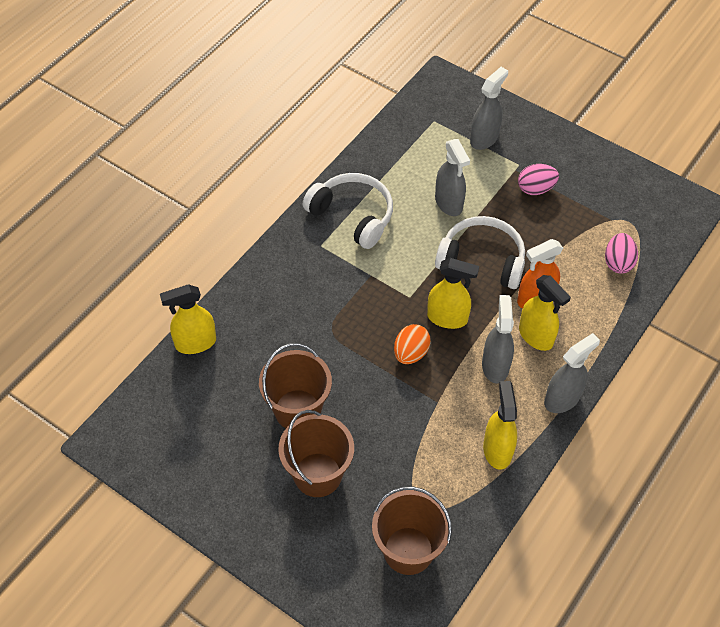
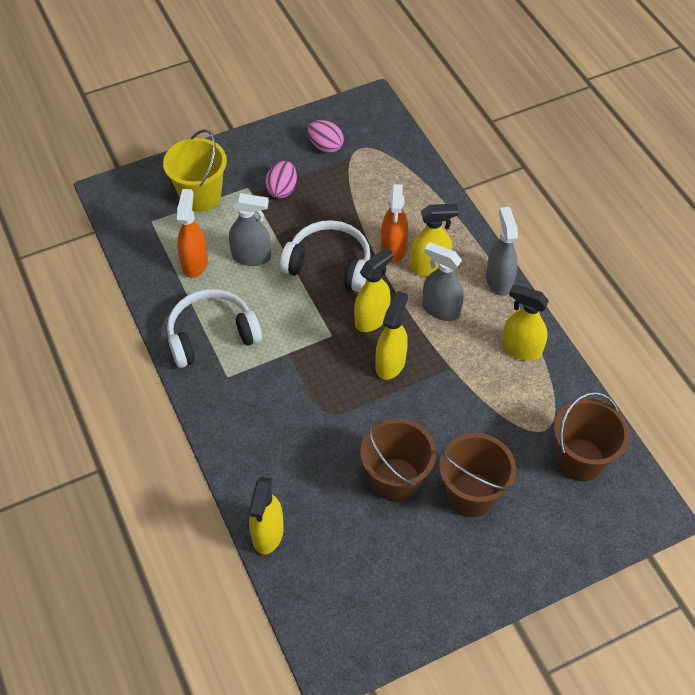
camera: 60 degrees left, 0 degrees up
orange egg [394,324,431,364] -> yellow spray bottle [375,291,408,380]
white headphones [435,216,525,289] -> white headphones turned 60 degrees clockwise [280,220,371,292]
grey spray bottle [470,67,508,150] -> yellow bucket [163,129,227,212]
pink egg [605,233,638,273] -> pink egg moved to [308,120,344,153]
none -> orange spray bottle [177,189,208,278]

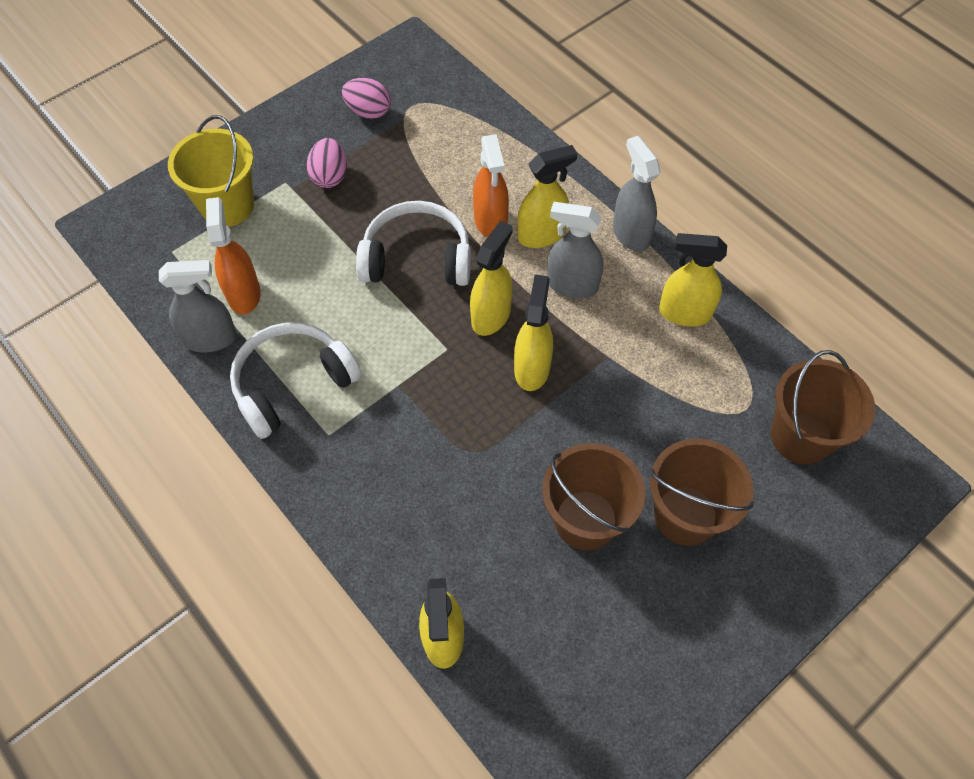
camera: 15 degrees left, 5 degrees up
grey spray bottle [229,193,271,266] -> grey spray bottle moved to [159,260,237,353]

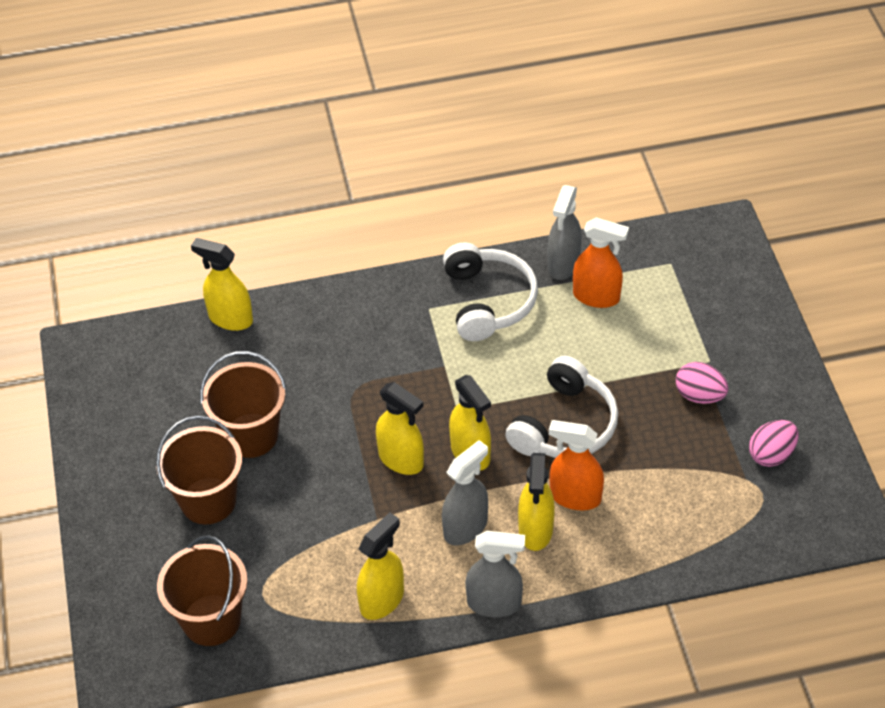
camera: 120 degrees right, 10 degrees down
yellow bucket [168,115,254,227] -> none

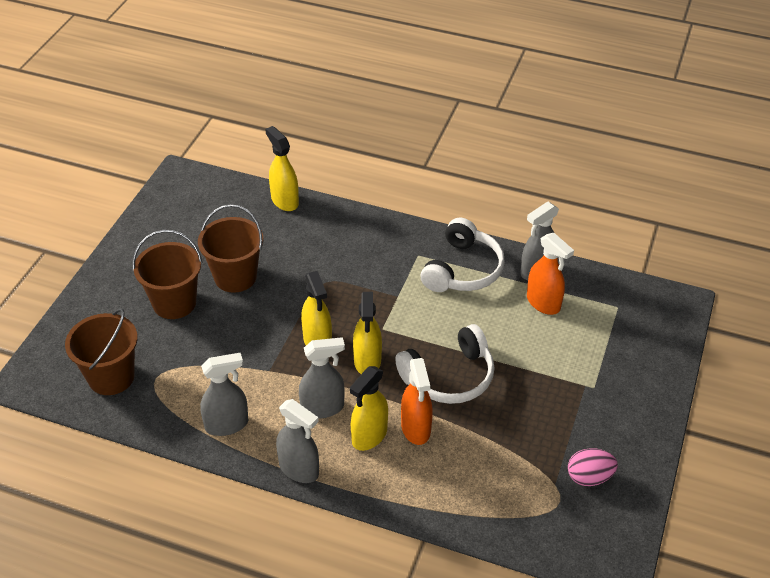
camera: 30 degrees right, 5 degrees down
yellow spray bottle [357,512,404,620] -> grey spray bottle [200,353,248,436]
orange spray bottle [549,420,604,510] -> orange spray bottle turned 150 degrees counterclockwise [401,358,433,445]
pink egg [676,362,728,404] -> none

